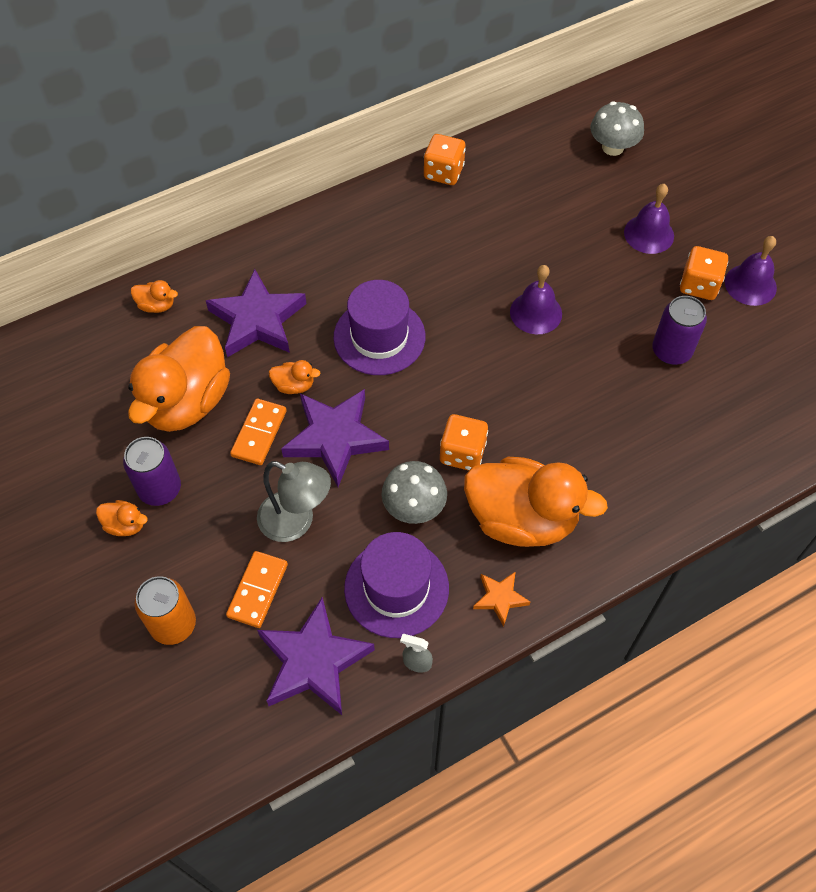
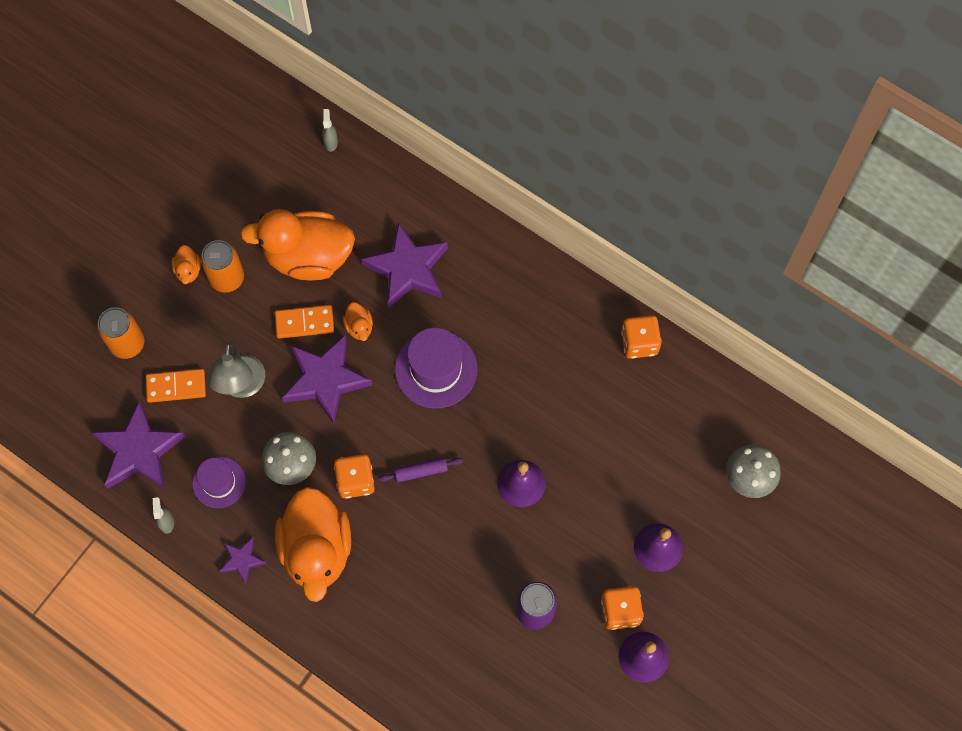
camera: 65 degrees right, 10 degrees up
purple can [123,437,181,506] -> orange can [200,240,244,293]
orange duck [131,280,178,313] -> none
purple hat [344,532,449,638] -> purple hat [192,457,246,508], size x0.63
orange star [473,571,530,627] -> purple star [220,538,266,584]
none -> grey spray bottle [322,109,338,152]
none -> purple rolling pin [379,457,463,482]

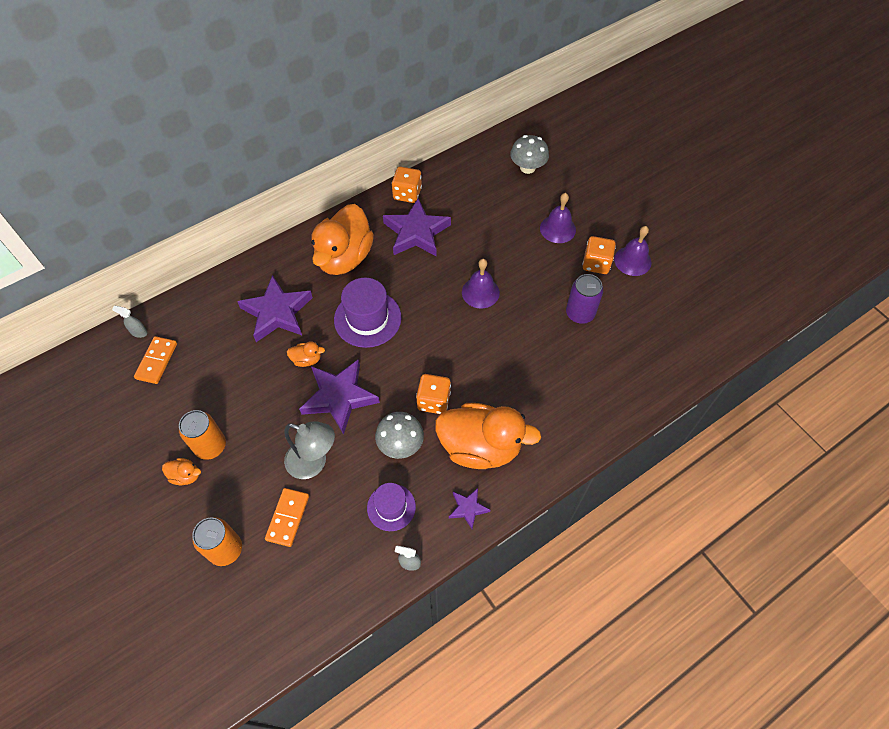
camera: 70 degrees left, 10 degrees down
purple star [91,401,185,489] -> purple star moved to [383,198,451,257]
orange duck [240,209,355,280] -> orange duck moved to [311,204,374,275]
orange domino [275,305,334,339] -> orange domino moved to [134,336,177,384]
purple rolling pin [379,457,463,482] -> none

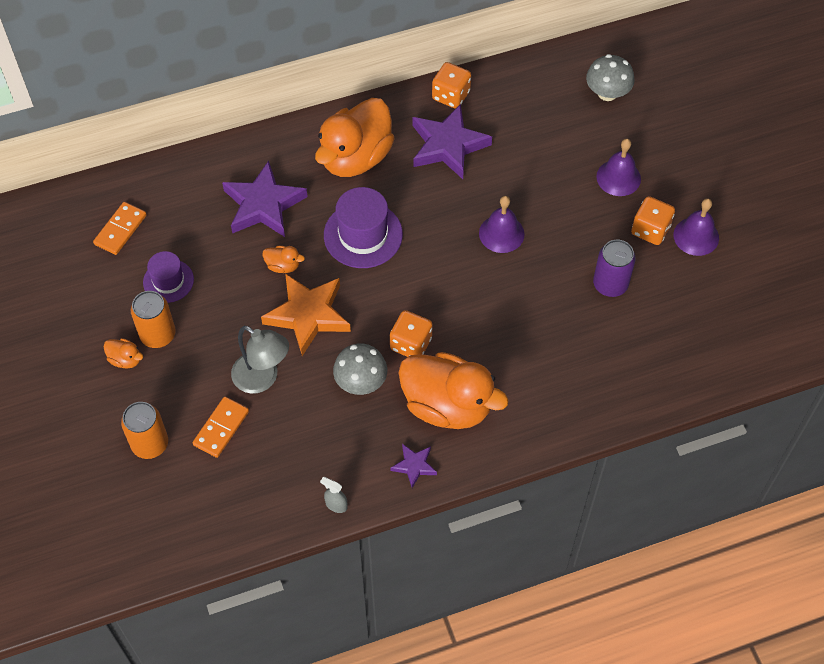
camera: 15 degrees right, 0 degrees up
grey spray bottle [112,306,148,338] -> none
purple star [299,359,380,434] -> orange star [261,273,351,356]
purple hat [367,483,416,531] -> purple hat moved to [143,251,194,303]

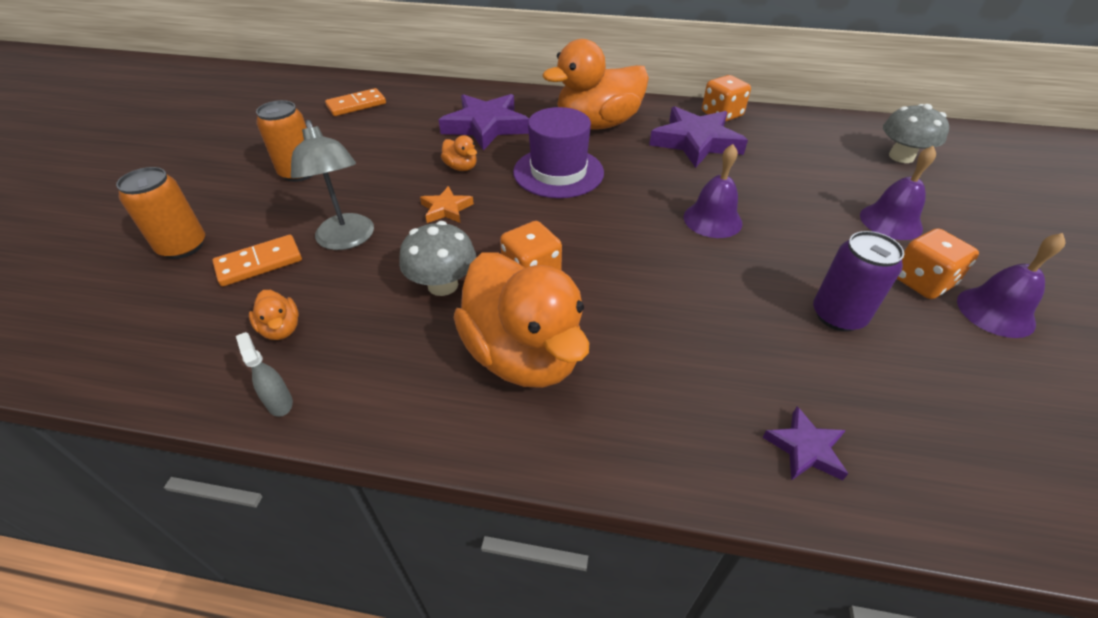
camera: 30 degrees right, 15 degrees down
orange duck [104,338,143,369] -> orange duck moved to [249,290,299,340]
purple hat [143,251,194,303] -> none
orange star [261,273,351,356] -> orange star [420,186,474,223], size x0.50
purple star [390,444,437,488] -> purple star moved to [762,406,848,481]

